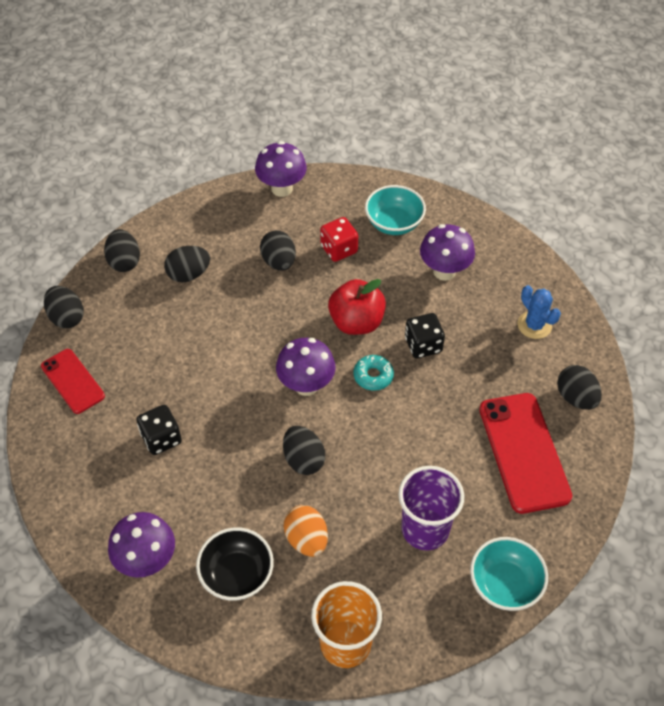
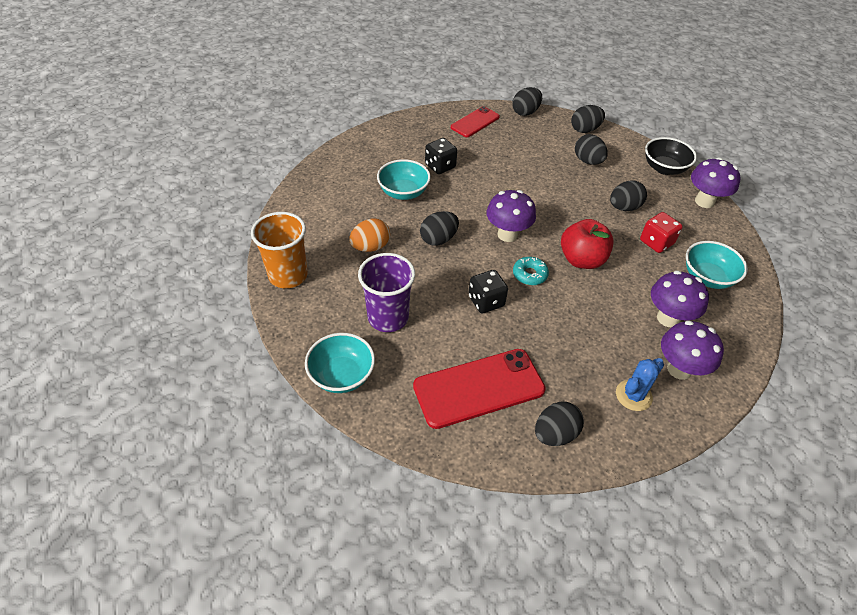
camera: 80 degrees right, 5 degrees down
purple mushroom [108,512,175,578] -> purple mushroom moved to [661,320,724,380]
black bowl [196,527,274,600] -> black bowl moved to [645,137,697,175]
black dice [405,313,445,358] -> black dice moved to [468,270,508,313]
none -> turquoise bowl [377,159,431,200]

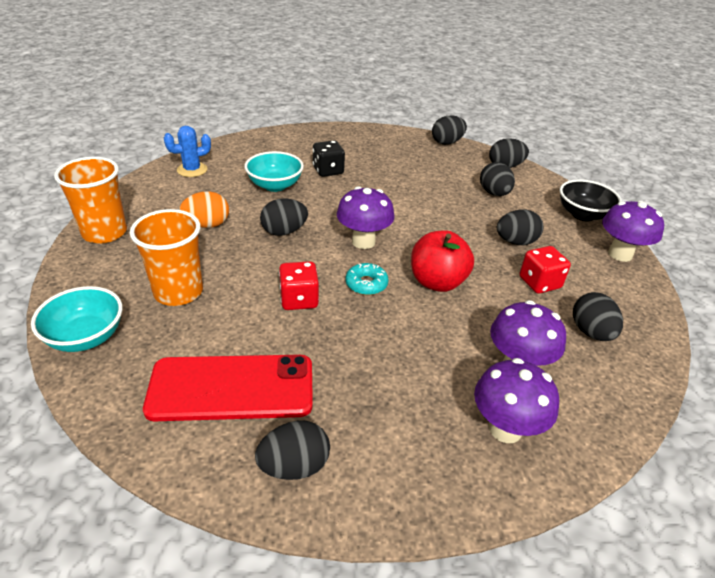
camera: 15 degrees right, 10 degrees down
purple cup [358,253,415,332] -> orange cup [130,209,203,306]
red phone [451,106,500,137] -> none
black dice [468,270,508,313] -> red dice [279,261,319,310]
blue cactus [616,358,664,411] -> blue cactus moved to [164,126,211,177]
turquoise bowl [686,241,748,289] -> black egg [573,292,623,341]

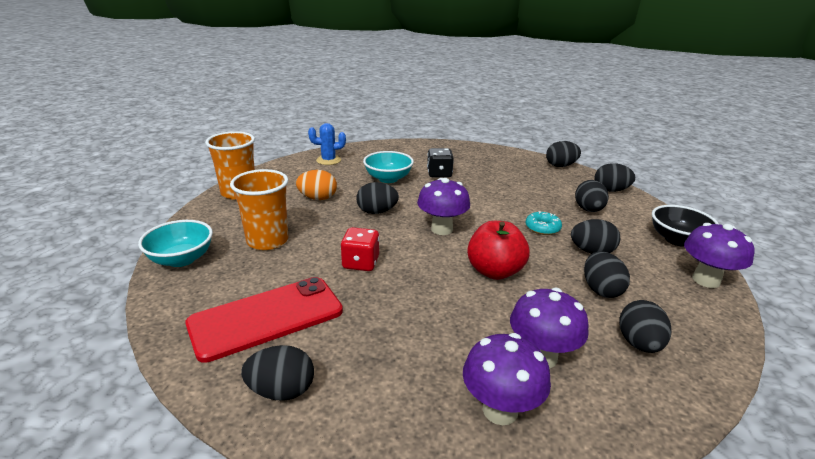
camera: 20 degrees right, 10 degrees down
red phone [143,355,313,421] -> red phone turned 45 degrees counterclockwise [185,277,343,363]
turquoise donut [346,263,388,295] -> turquoise donut moved to [525,211,562,235]
red dice [520,246,571,294] -> black egg [584,251,630,298]

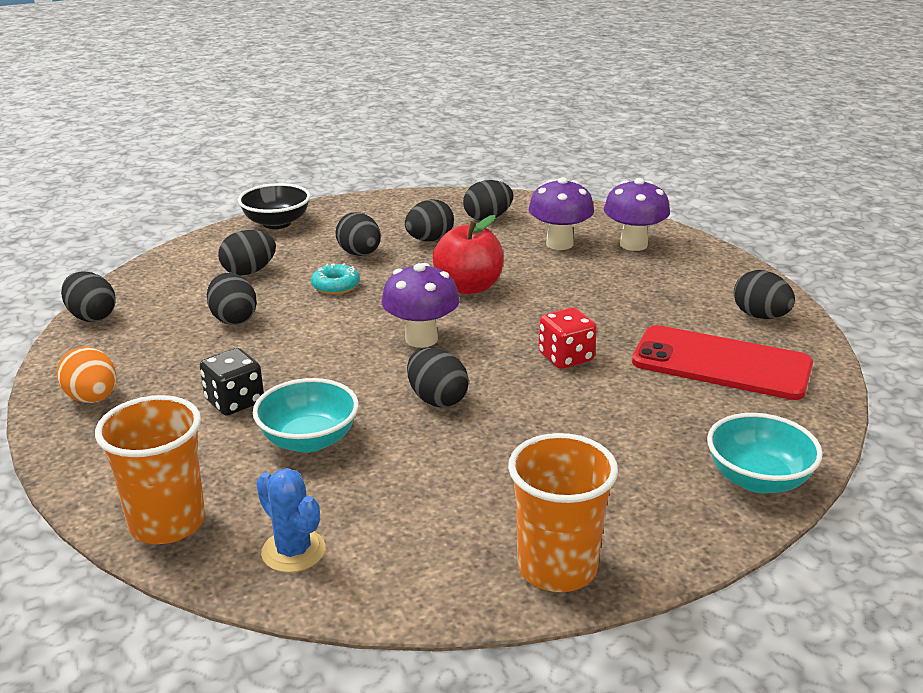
camera: 125 degrees left, 0 degrees up
orange cup [230,169,288,250] -> orange cup moved to [95,395,205,544]
orange egg [296,170,337,200] -> orange egg moved to [57,346,116,403]
black egg [595,163,635,192] -> black egg moved to [207,273,257,325]
purple mushroom [684,223,755,288] -> none

